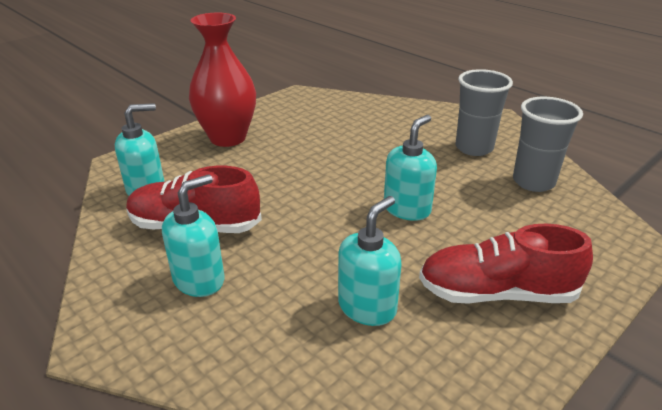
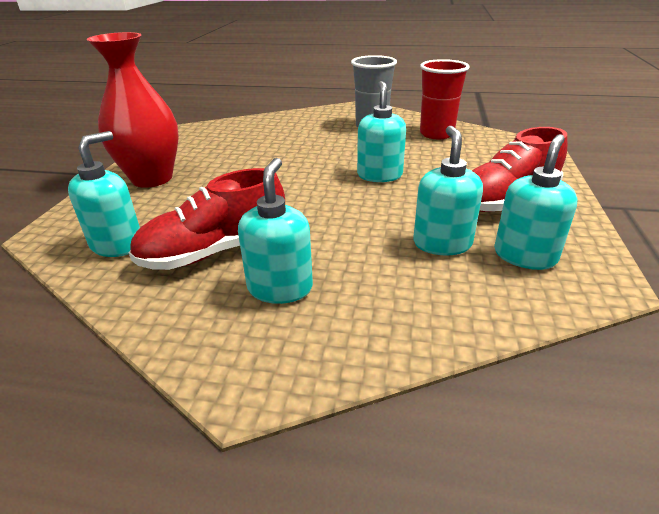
camera: 35 degrees left, 0 degrees up
grey cup [513,97,583,192] -> red cup [420,59,470,139]
none -> turquoise soap dispenser [494,134,577,270]

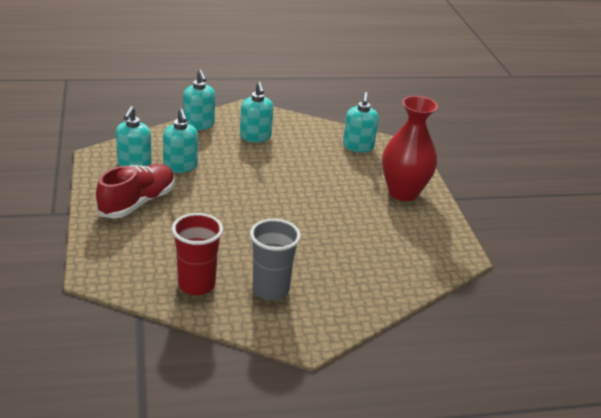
camera: 155 degrees right, 0 degrees up
red shoe [129,168,285,270] -> none
turquoise soap dispenser [357,81,406,182] -> turquoise soap dispenser moved to [183,70,215,130]

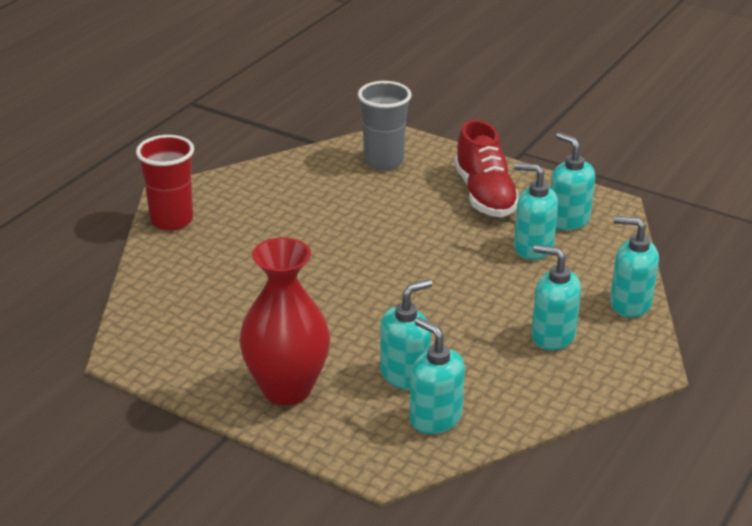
camera: 135 degrees right, 0 degrees up
red cup [172,213,223,295] -> red cup moved to [136,135,194,230]
grey cup [250,219,301,301] -> grey cup moved to [358,81,412,170]
none -> turquoise soap dispenser [380,279,433,390]

